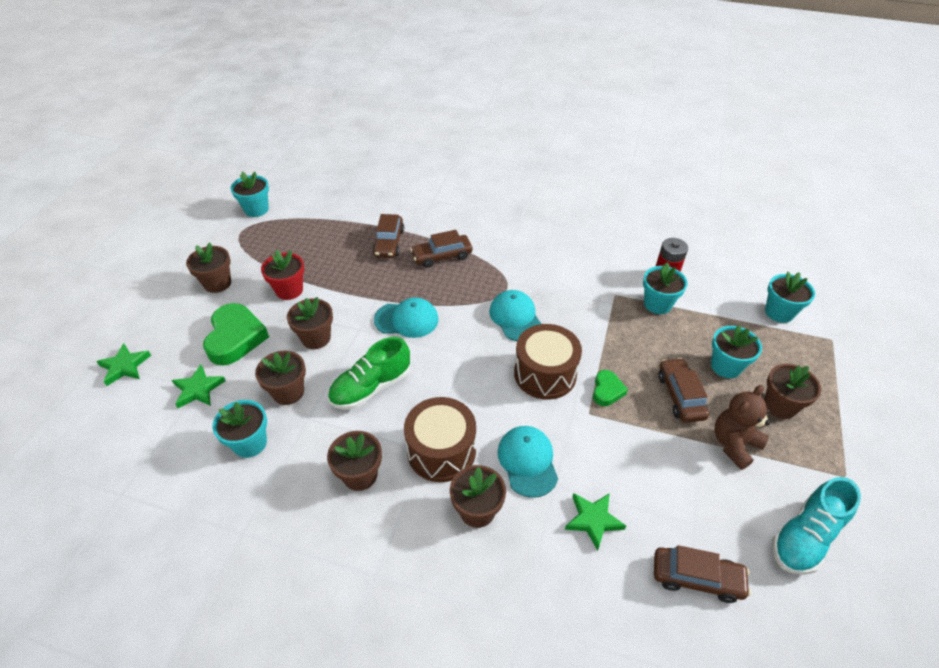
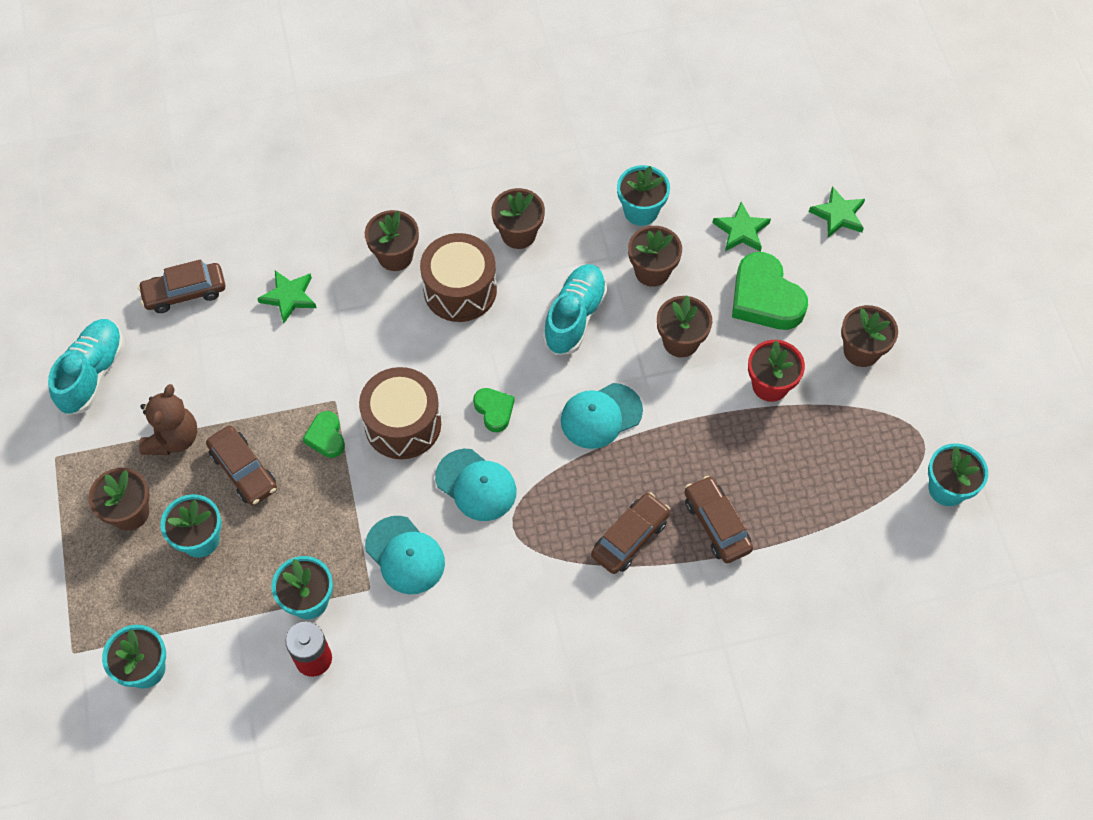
camera: 150 degrees right, 15 degrees up
green shoe [328,337,410,410] -> turquoise shoe [543,264,607,355]
turquoise cap [498,426,558,498] -> turquoise cap moved to [365,516,445,594]
none -> green heart [473,388,514,432]

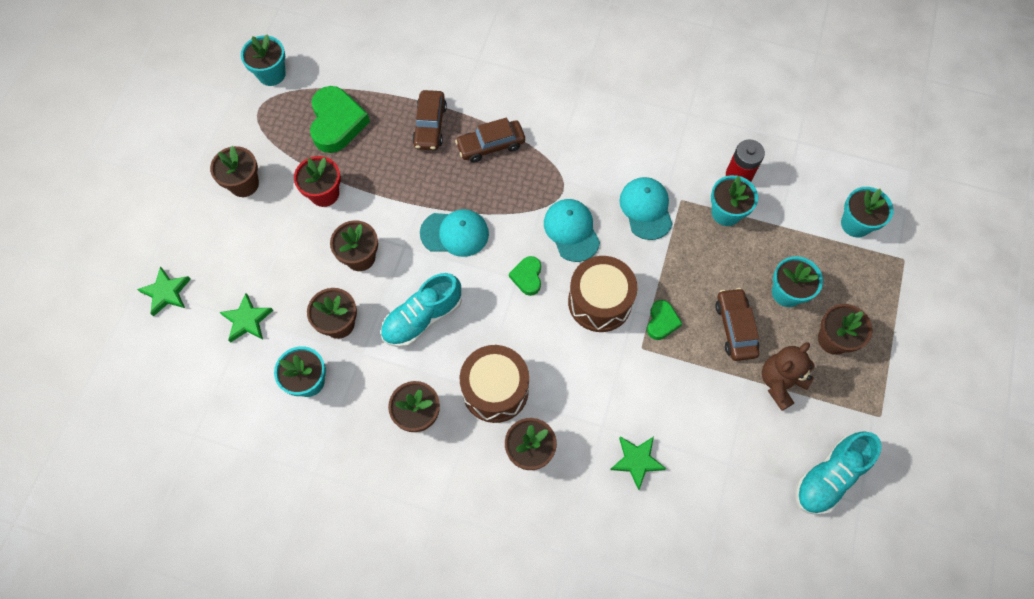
camera: 150 degrees left, 5 degrees up
brown car [138,259,225,313] -> none
green heart [732,252,808,330] -> green heart moved to [310,86,370,153]

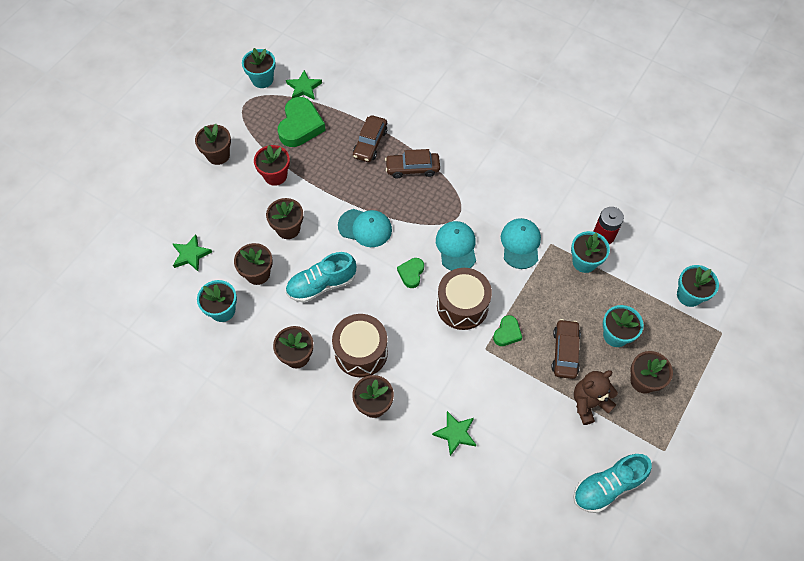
camera: 15 degrees right, 5 degrees down
green star [137,267,191,317] -> green star moved to [286,70,322,100]

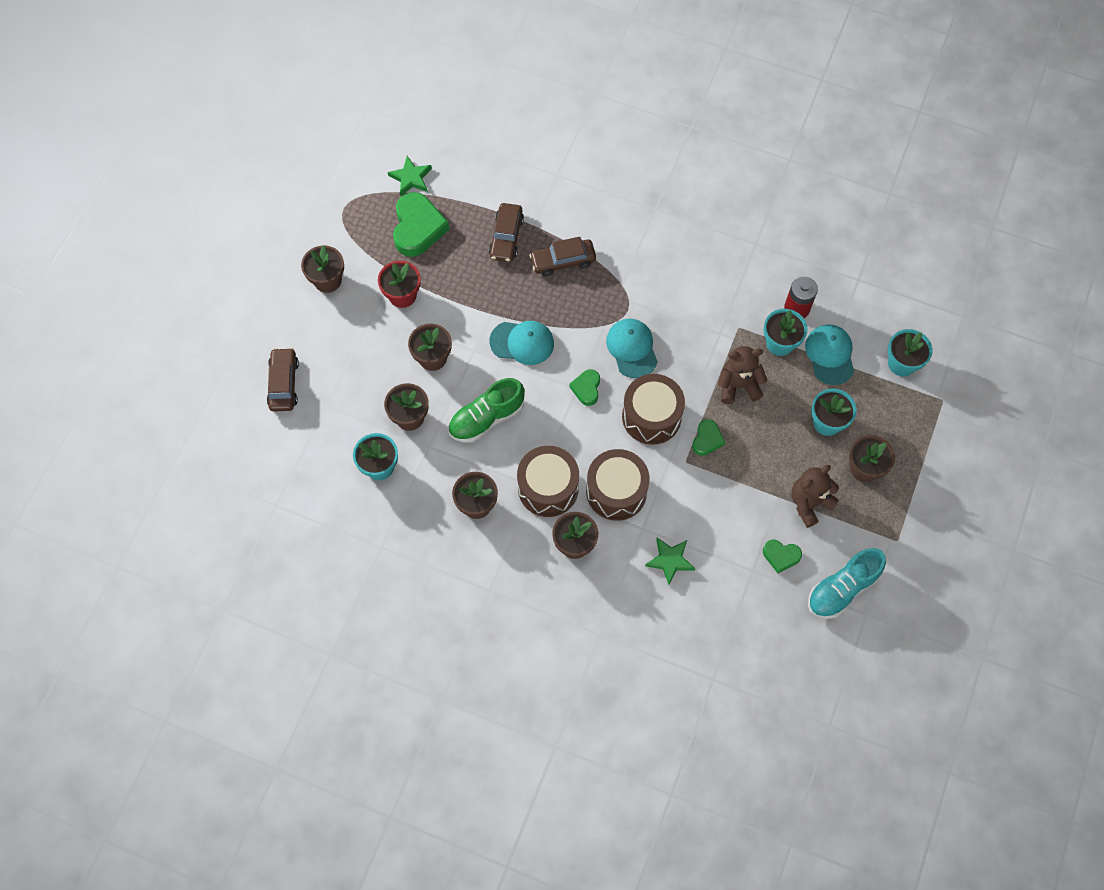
camera: 10 degrees left, 5 degrees up
green star [173,234,212,272] -> none
turquoise flower pot [242,48,276,88] -> none
turquoise shoe [286,252,356,303] -> green shoe [448,378,525,443]
turquoise cap [501,218,541,269] -> turquoise cap moved to [805,325,854,385]
brown car [551,319,581,379] -> brown car moved to [267,348,299,412]
none -> brown drum [586,449,650,521]
none -> brown teddy bear [718,346,768,404]
none -> green heart [763,540,802,573]

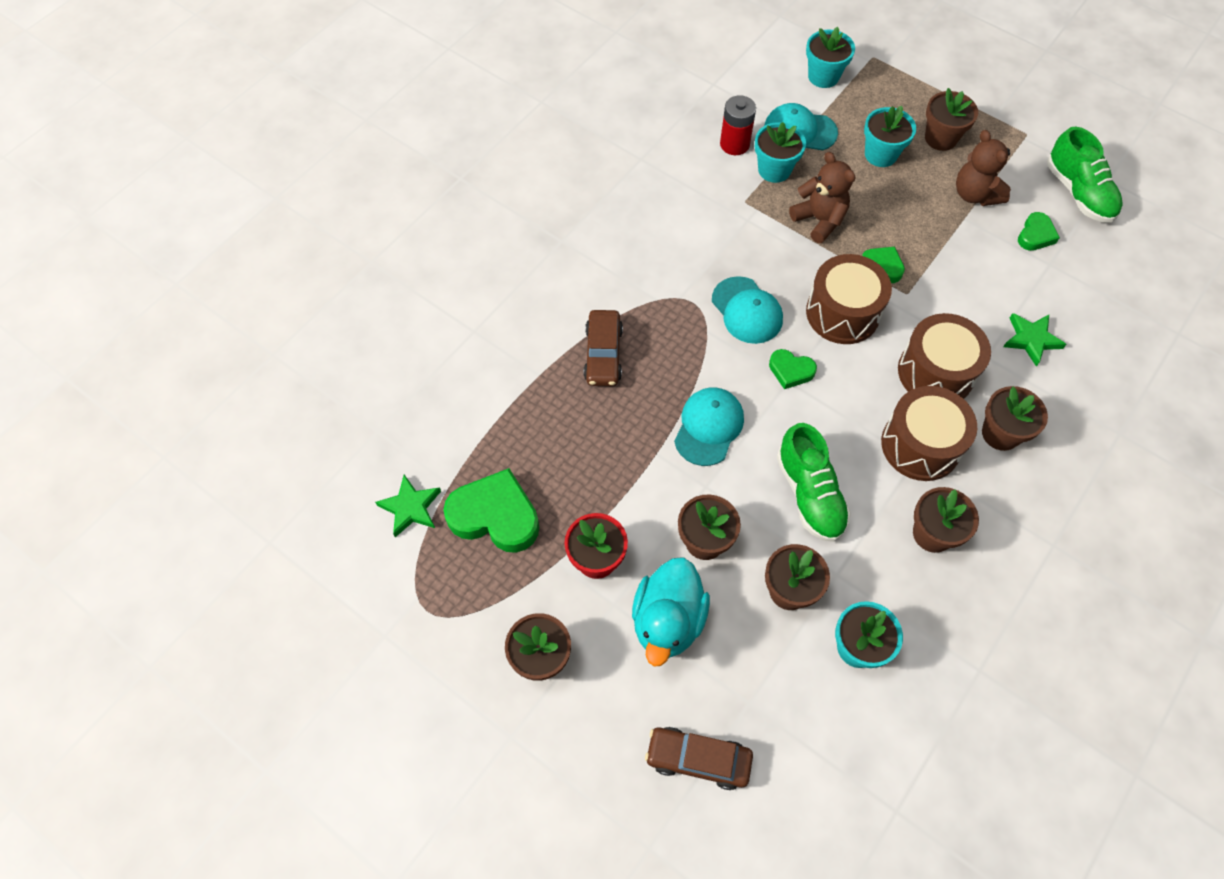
camera: 75 degrees left, 5 degrees down
brown car [489,203,524,262] -> none
turquoise cap [606,318,658,378] -> turquoise cap turned 120 degrees counterclockwise [712,276,783,344]
brown teddy bear [718,346,768,404] -> brown teddy bear turned 135 degrees clockwise [789,152,856,243]
turquoise shoe [808,548,886,619] -> green shoe [1047,127,1123,223]
none -> turquoise duck [632,557,710,666]

